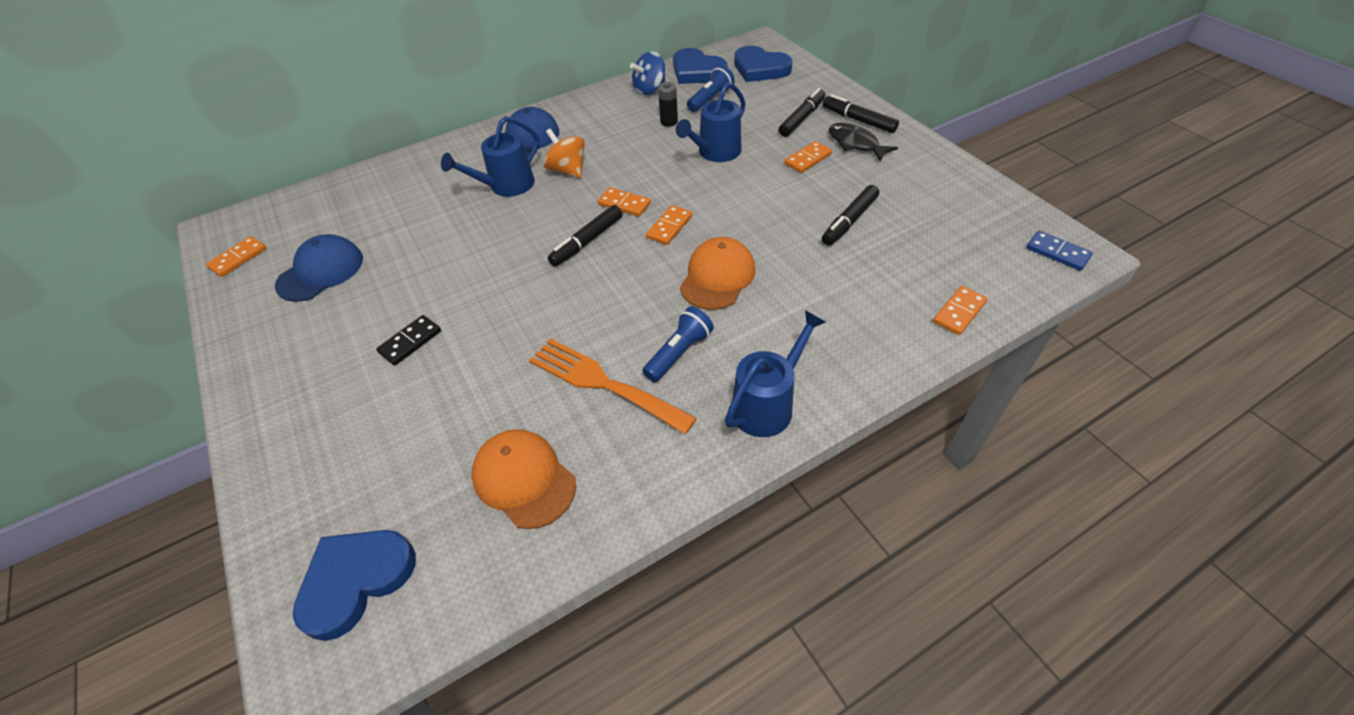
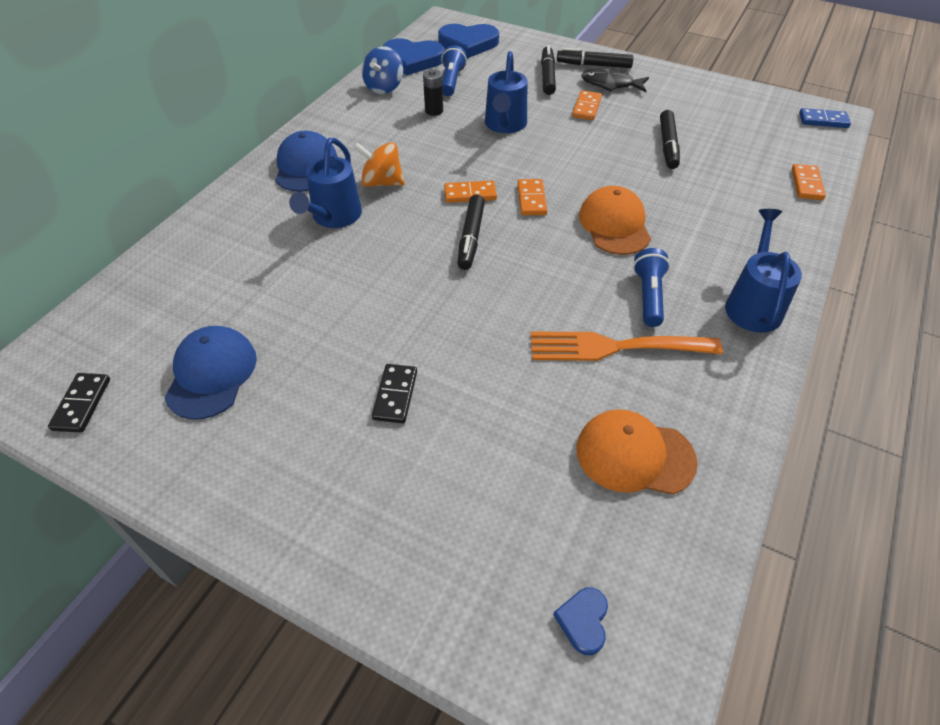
camera: 35 degrees left, 0 degrees up
orange domino [206,236,267,277] -> black domino [48,373,110,433]
blue heart [293,530,416,641] -> blue heart [553,588,608,655], size x0.49

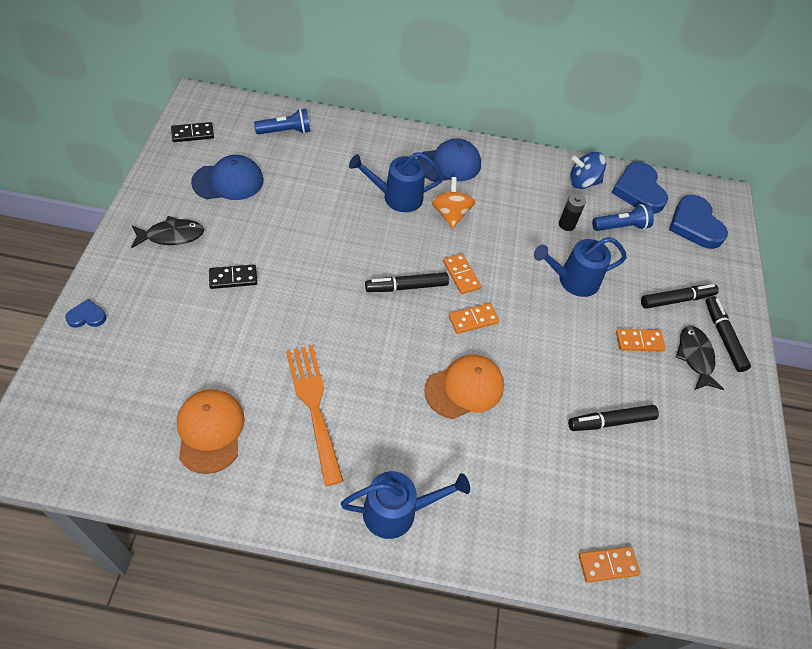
camera: 65 degrees right, 5 degrees up
blue heart [553,588,608,655] -> blue heart moved to [65,299,106,328]
blue flashlight [633,248,670,327] -> blue flashlight moved to [254,109,311,134]
blue domino [799,108,851,128] -> none
none -> black fish [131,216,204,248]

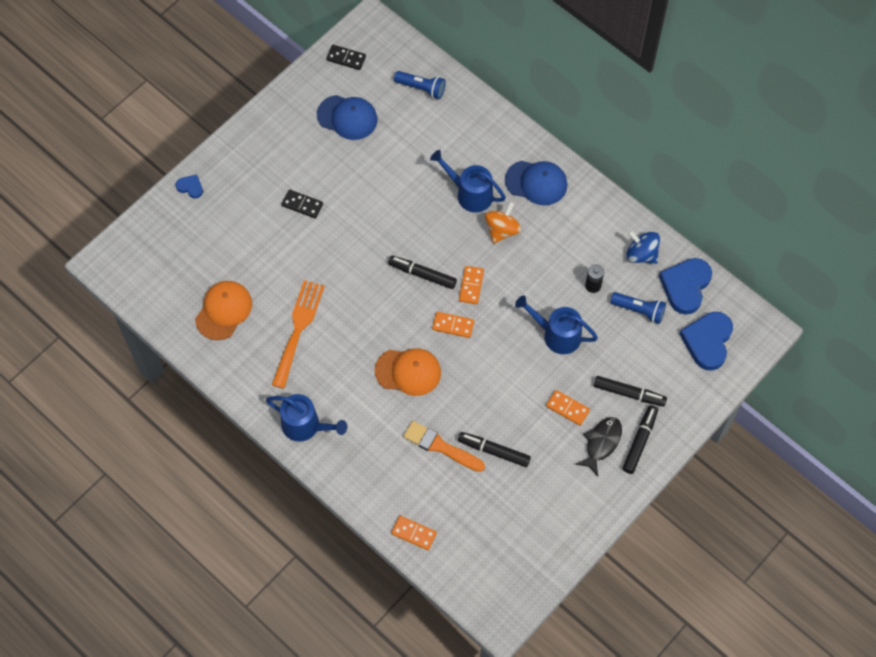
camera: 40 degrees right, 10 degrees up
black fish [131,216,204,248] -> none
none -> orange brush [403,421,485,472]

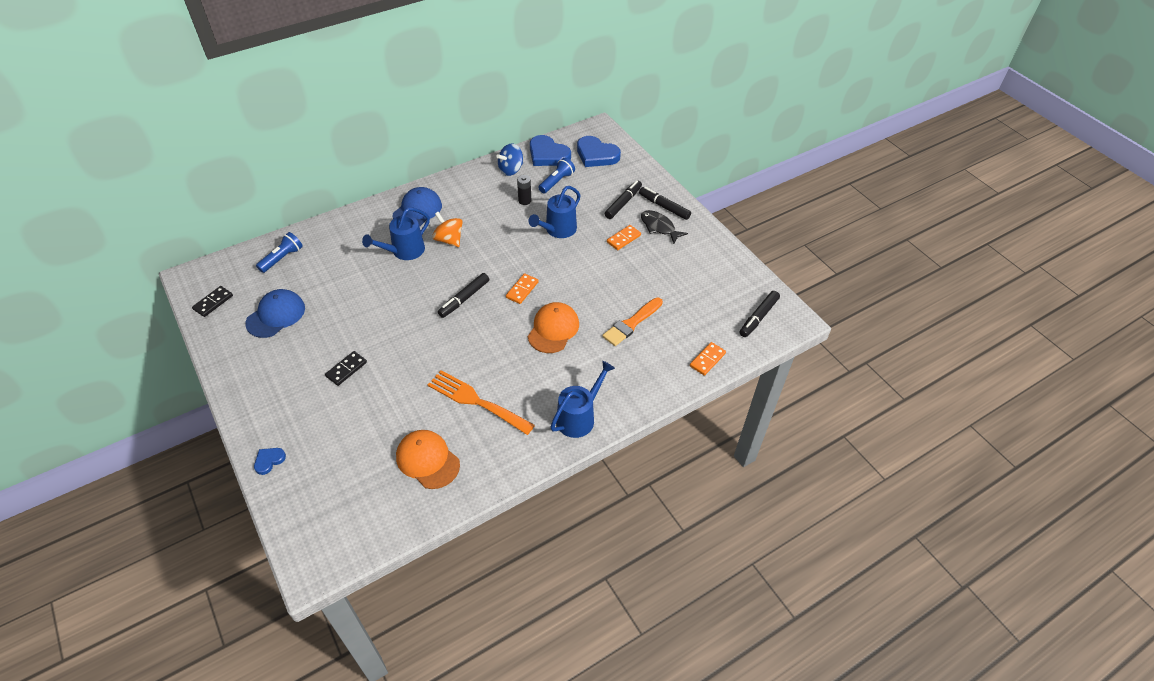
camera: 75 degrees left, 15 degrees down
black marker [458,432,531,467] -> black marker moved to [739,291,780,337]
orange domino [459,266,484,304] -> none

